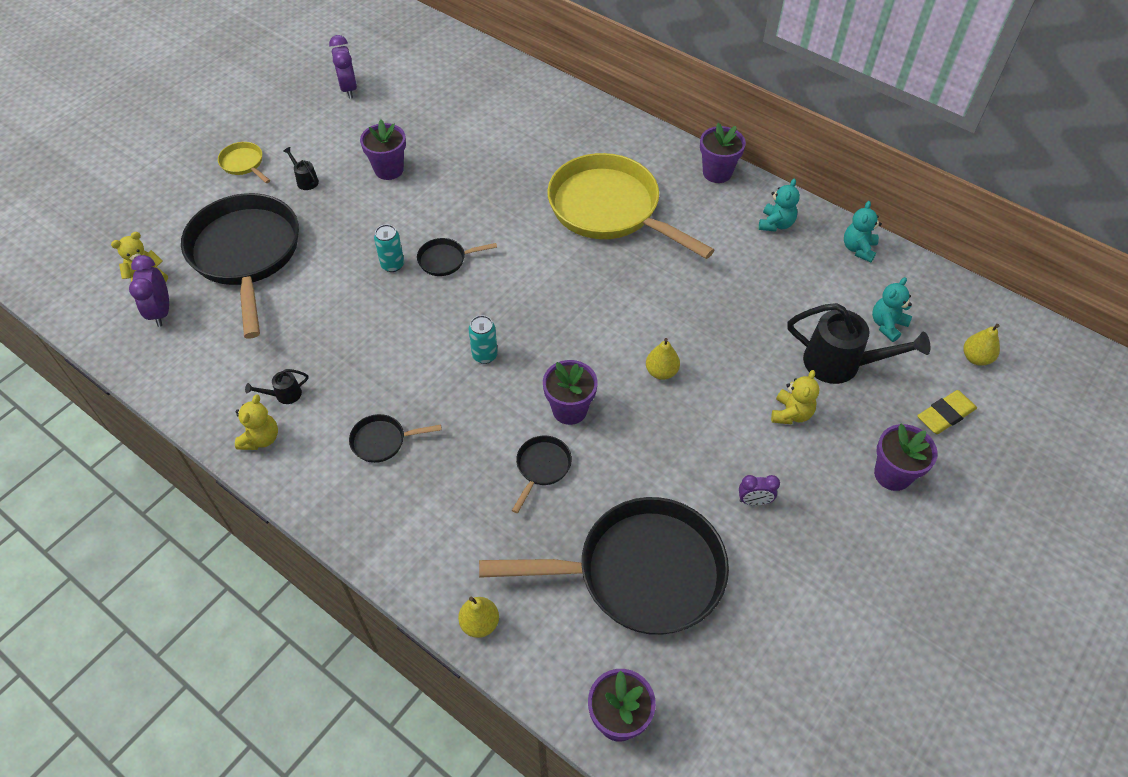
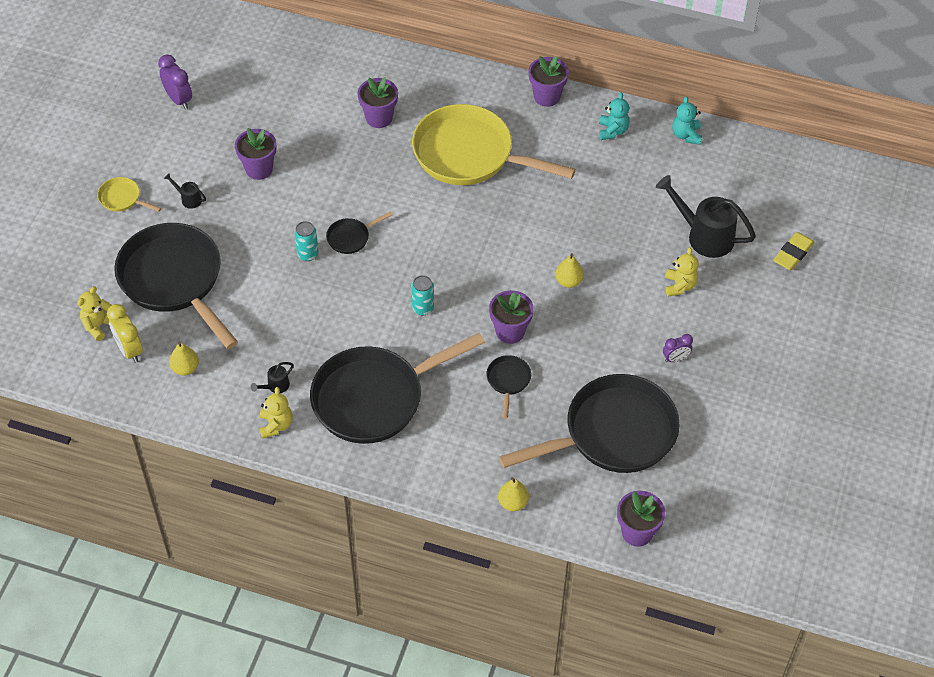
camera: 20 degrees left, 0 degrees up
purple clock [129,255,169,327] -> yellow clock [107,304,143,363]
black pan [349,414,442,463] -> black pan [310,333,485,444], size x2.43
black watering can [787,303,930,384] -> black watering can turned 150 degrees counterclockwise [656,175,756,258]
turquoise teddy bear [872,277,912,342] -> none
purple flower pot [874,424,938,491] -> purple flower pot moved to [358,77,398,128]
yellow pear [964,324,1000,366] -> yellow pear moved to [169,342,199,376]

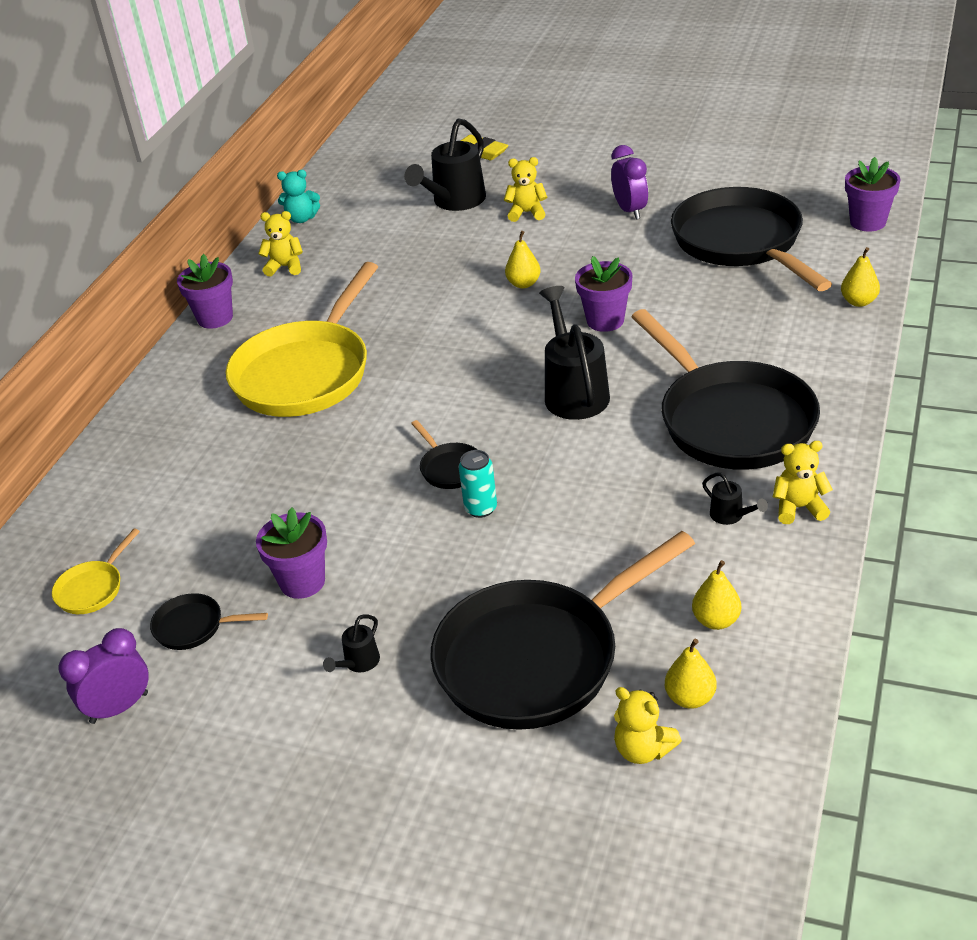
camera: 85 degrees left, 15 degrees down
yellow pan [98,177,161,212] -> yellow pan moved to [52,528,140,614]
yellow clock [107,304,143,363] -> yellow pear [665,639,716,708]
purple flower pot [358,77,398,128] -> none
turquoise can [411,275,434,315] -> black watering can [539,286,610,420]
black pan [486,355,531,419] -> black pan moved to [150,593,268,650]
turquoise teddy bear [599,92,630,140] -> yellow teddy bear [258,211,303,277]
purple clock [663,334,693,363] -> purple clock [611,145,648,219], size x1.58

